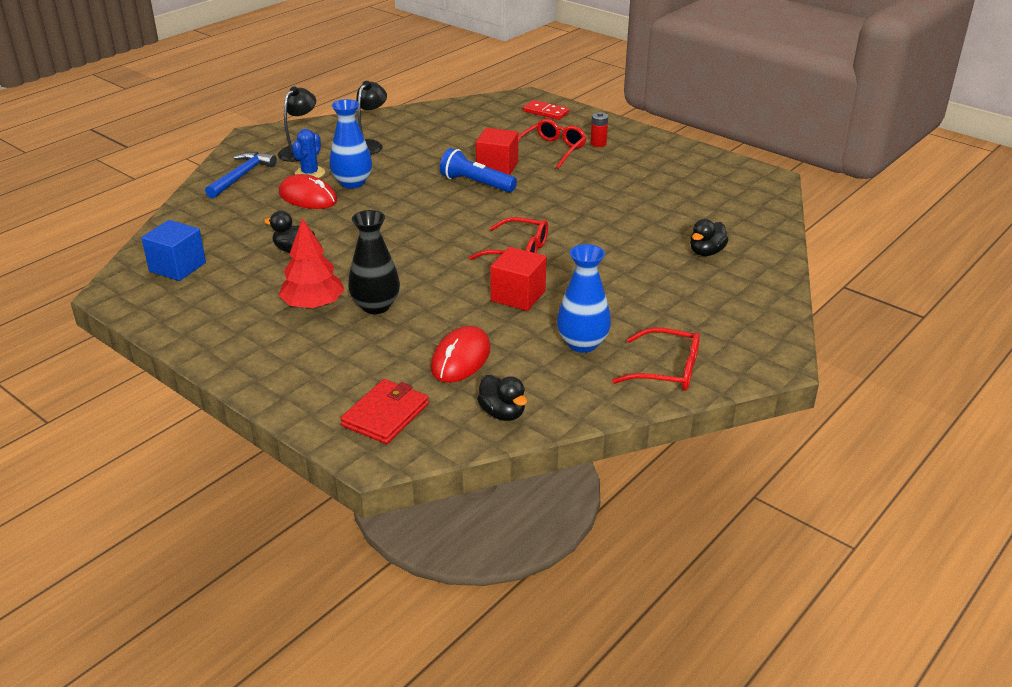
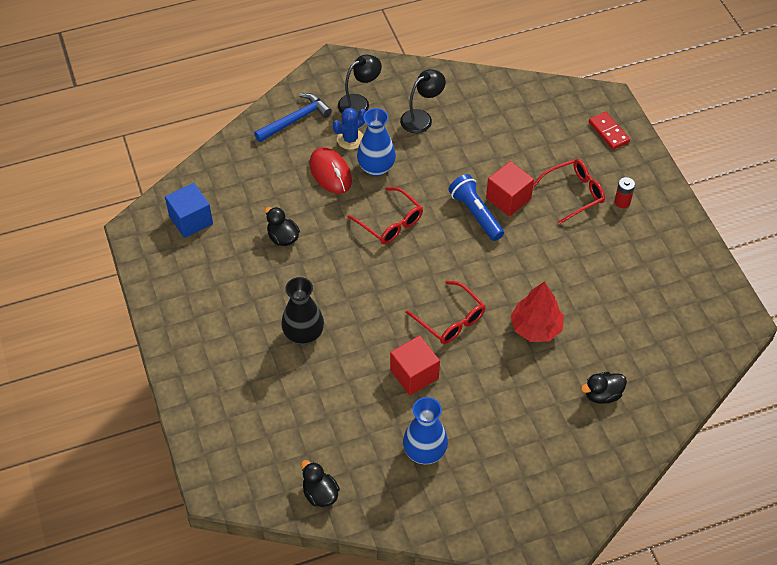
camera: 30 degrees right, 20 degrees up
red tree [279,218,345,309] -> red tree moved to [511,282,564,342]
red wallet [340,379,429,444] -> none
red mouse [431,326,490,383] -> none
black duck [477,375,527,421] -> black duck turned 150 degrees clockwise [301,460,340,507]
red glasses [612,327,700,391] -> red glasses moved to [347,187,423,244]

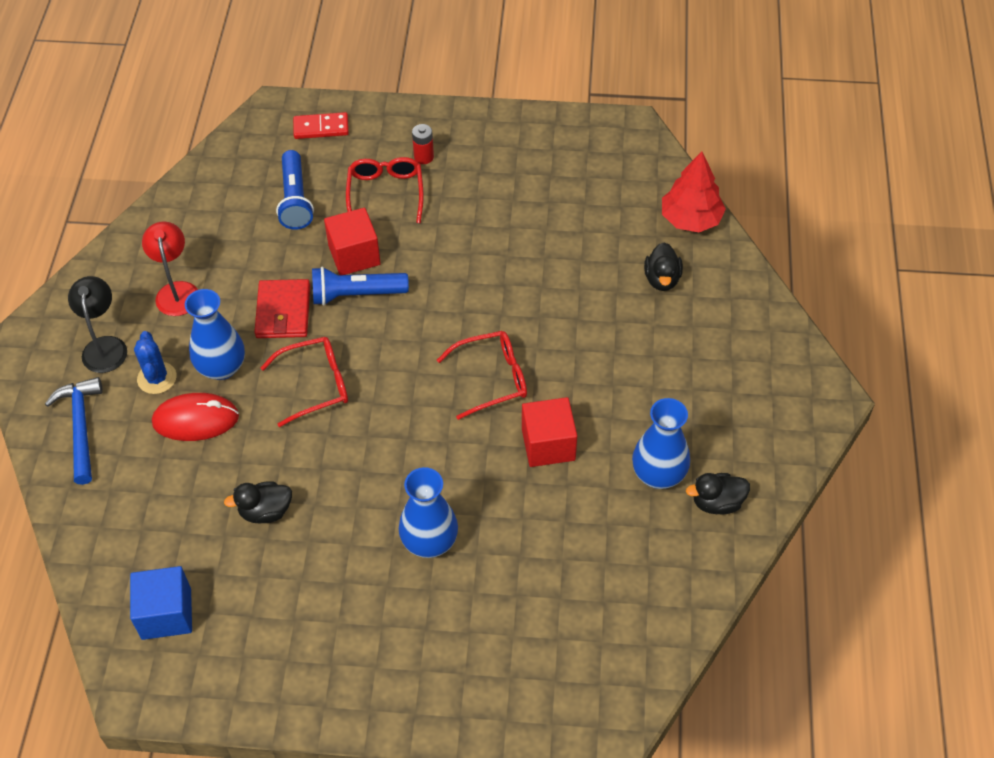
camera: 65 degrees left, 0 degrees up
black vase [281,277,324,345] -> blue vase [399,467,458,558]
black duck [301,460,340,507] -> black duck moved to [686,473,750,514]
black lamp [400,69,446,133] -> red lamp [142,221,198,316]
red tree [511,282,564,342] -> red tree moved to [662,151,726,232]
none -> red wallet [254,279,310,338]
none -> blue flashlight [276,150,314,230]

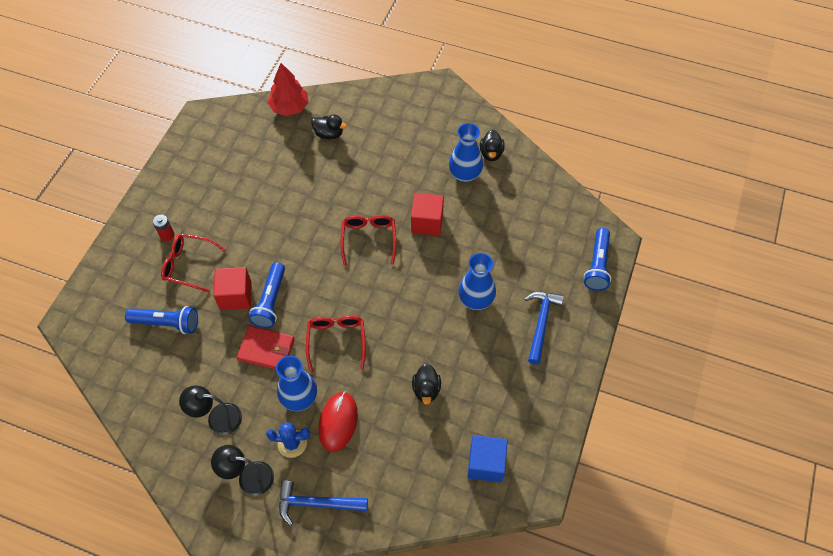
camera: 75 degrees left, 5 degrees up
red lamp [142,221,198,316] -> black lamp [179,385,242,435]
red domino [293,112,349,139] -> none
none -> blue hammer [524,292,564,365]
none -> blue flashlight [584,228,611,291]

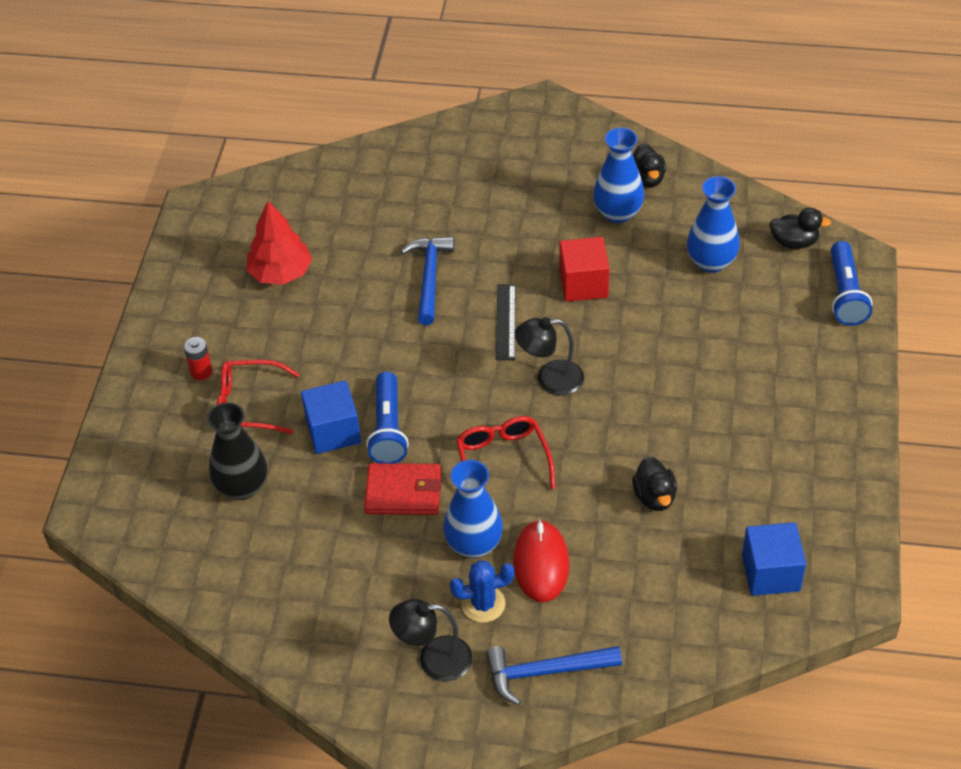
camera: 10 degrees left, 10 degrees down
blue flashlight [125,306,198,334] -> black vase [207,402,267,500]
black lamp [179,385,242,435] -> black lamp moved to [515,317,584,396]
red cube [213,267,252,310] -> blue cube [301,380,361,454]
red tree [267,63,309,116] -> red tree moved to [246,201,312,285]
black duck [311,115,347,139] -> black duck moved to [770,208,831,249]
red glasses [340,215,396,266] -> black ruler [496,284,516,360]
blue vase [458,253,496,310] -> blue vase moved to [687,176,740,273]
blue hammer [524,292,564,365] -> blue hammer moved to [401,236,454,325]

